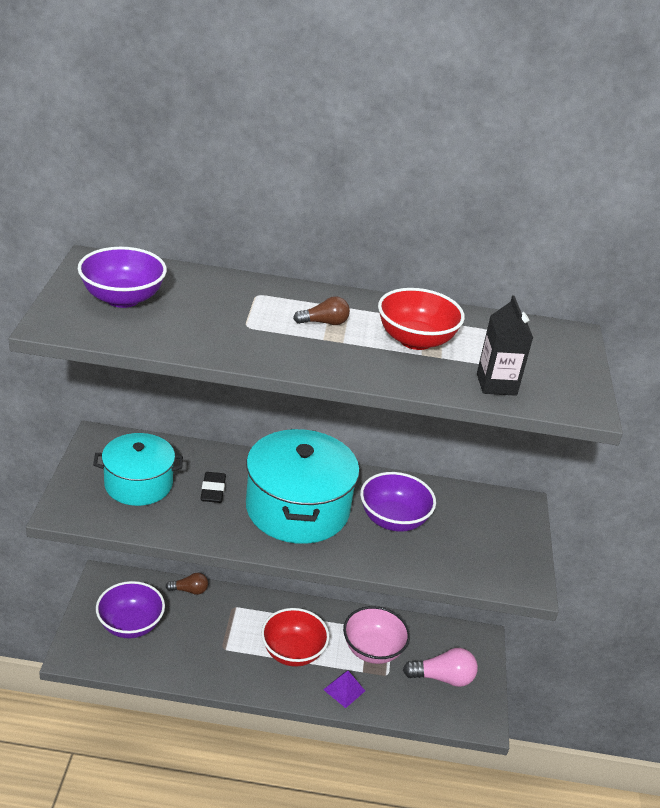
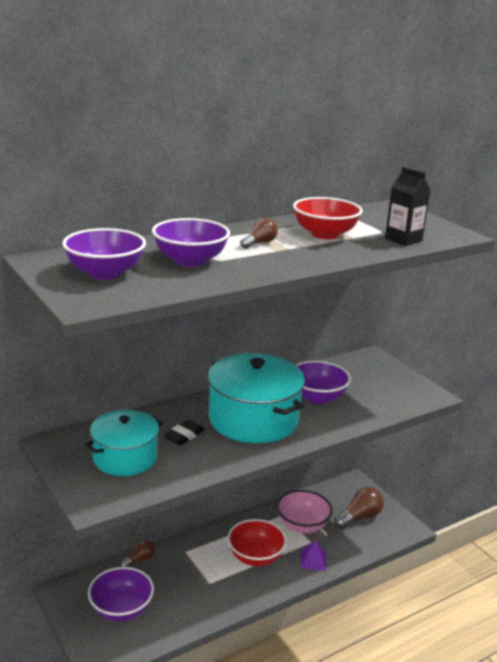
camera: 35 degrees left, 10 degrees down
black eraser [200,472,226,503] -> black eraser turned 75 degrees clockwise [163,420,205,445]
pink light bulb [403,648,478,687] -> brown light bulb [334,487,384,529]
none -> purple bowl [152,218,230,267]

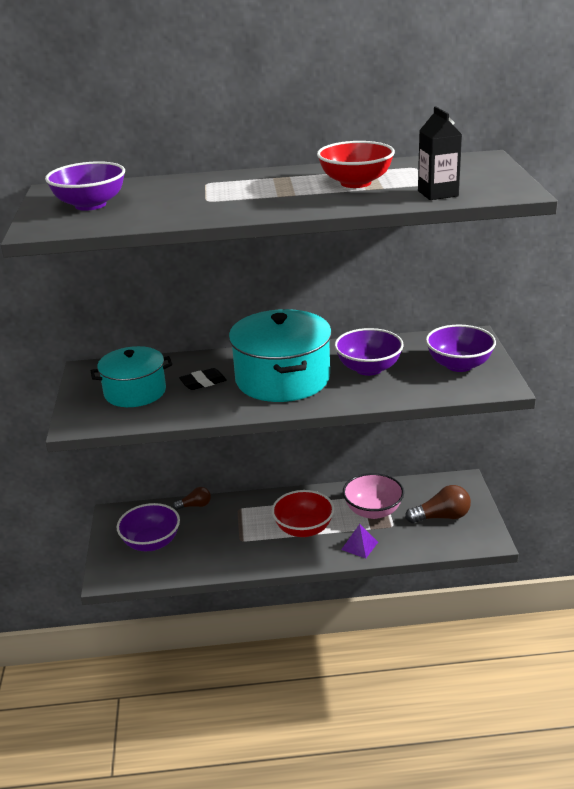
camera: 30 degrees right, 5 degrees up
purple bowl [152,218,230,267] -> purple bowl moved to [426,325,496,372]
brown light bulb [240,218,278,248] -> none

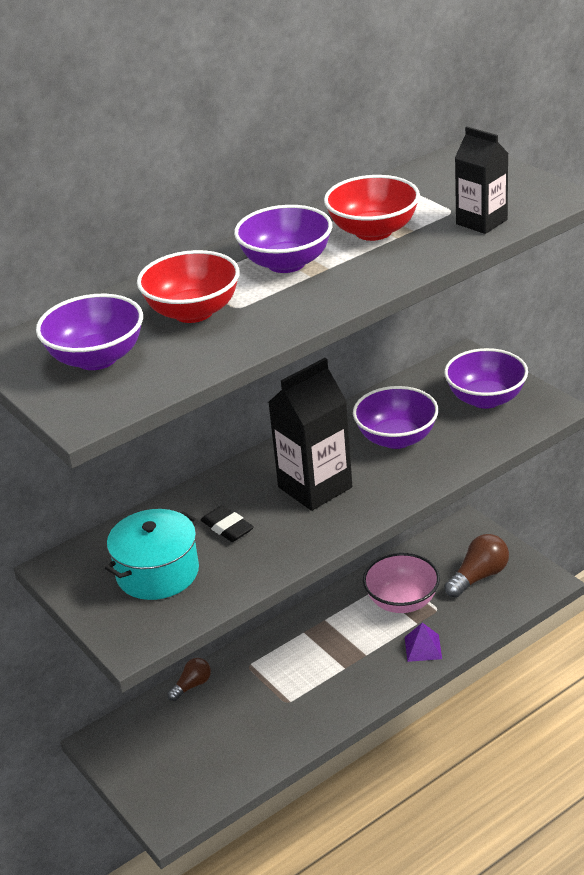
camera: 30 degrees left, 5 degrees up
purple bowl [117,503,180,551] -> purple bowl moved to [234,205,332,273]
black eraser [179,368,227,390] -> black eraser turned 75 degrees counterclockwise [201,505,254,542]
turquoise pot [229,309,332,402] -> black carton [268,358,352,511]
red bowl [272,490,334,537] -> red bowl moved to [137,250,240,323]

